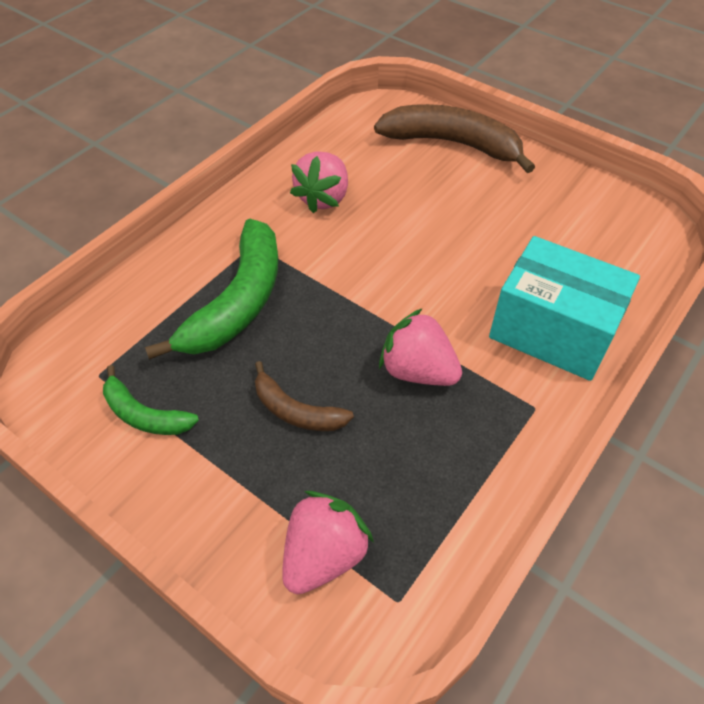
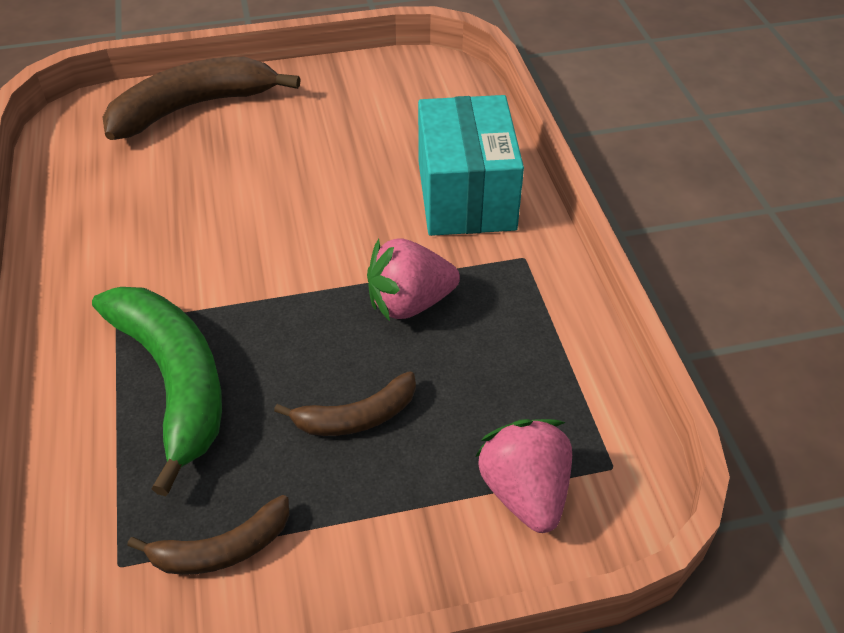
camera: 50 degrees left, 5 degrees down
green banana [103,365,199,435] -> brown banana [127,495,289,575]
pink strawberry [290,151,348,213] -> none
turquoise box [489,236,640,381] -> turquoise box turned 75 degrees counterclockwise [418,95,524,236]

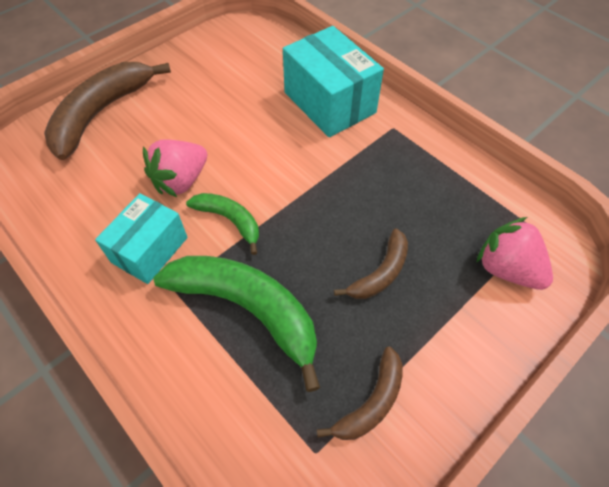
camera: 30 degrees left, 10 degrees up
pink strawberry [367,239,460,321] -> pink strawberry moved to [143,139,207,197]
none -> turquoise box [95,193,188,284]
none -> green banana [186,193,259,255]

